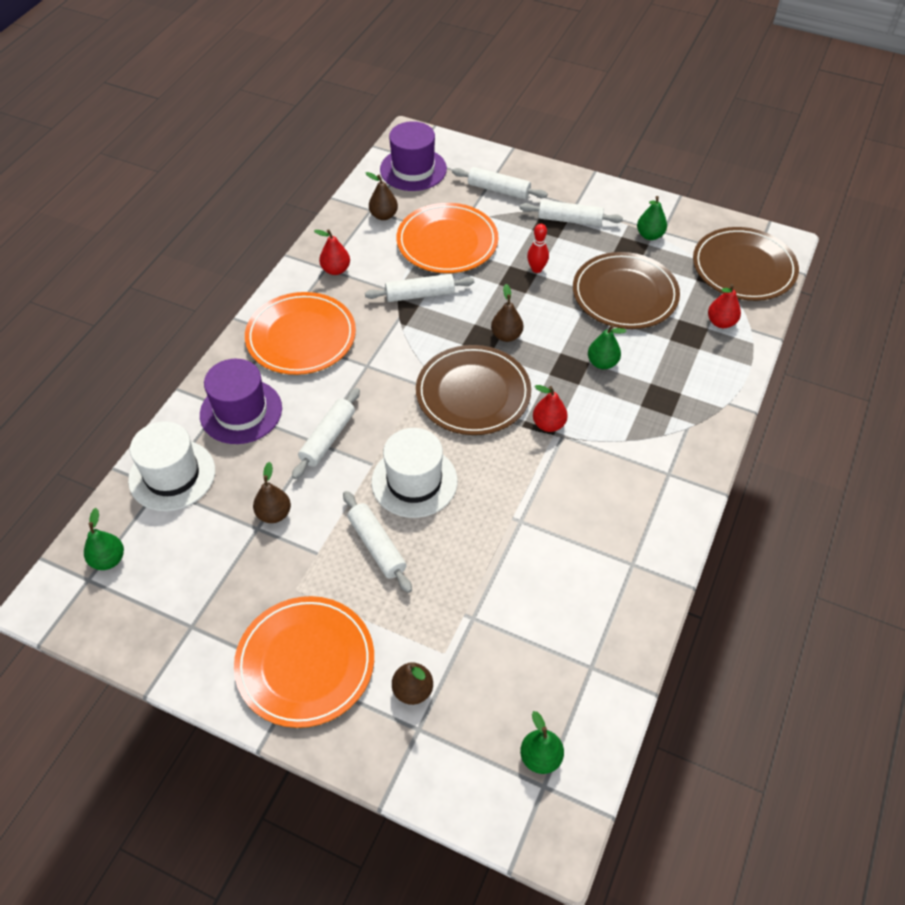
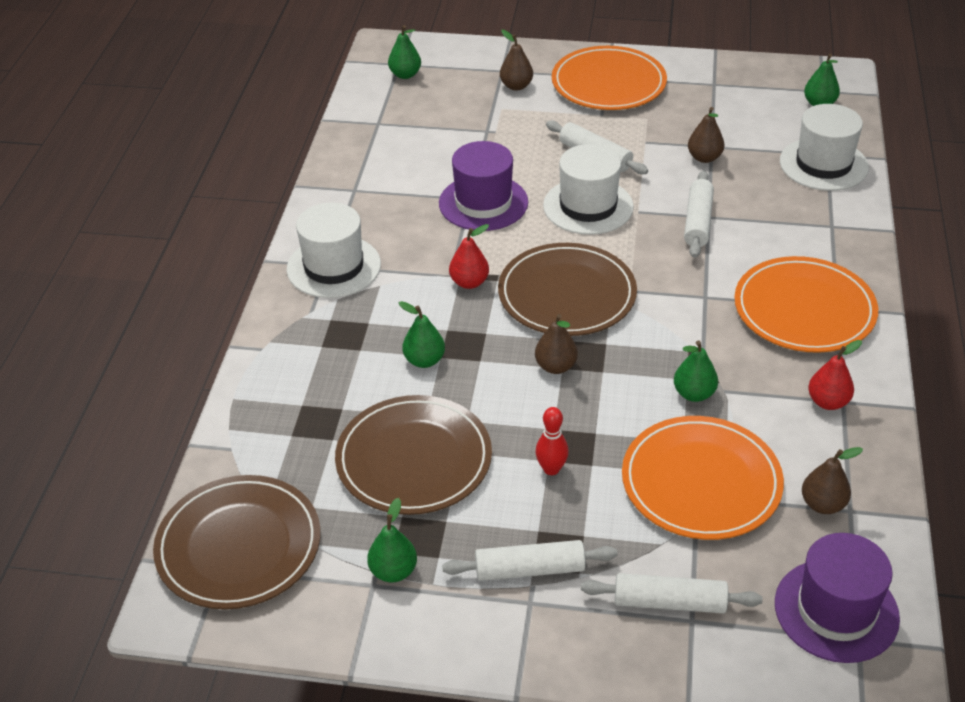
camera: 165 degrees right, 10 degrees down
purple hat [200,359,282,444] -> purple hat moved to [439,141,528,231]
white rolling pin [365,274,474,302] -> green pear [674,340,718,402]
red pear [708,284,741,328] -> none
none -> white hat [287,203,381,298]

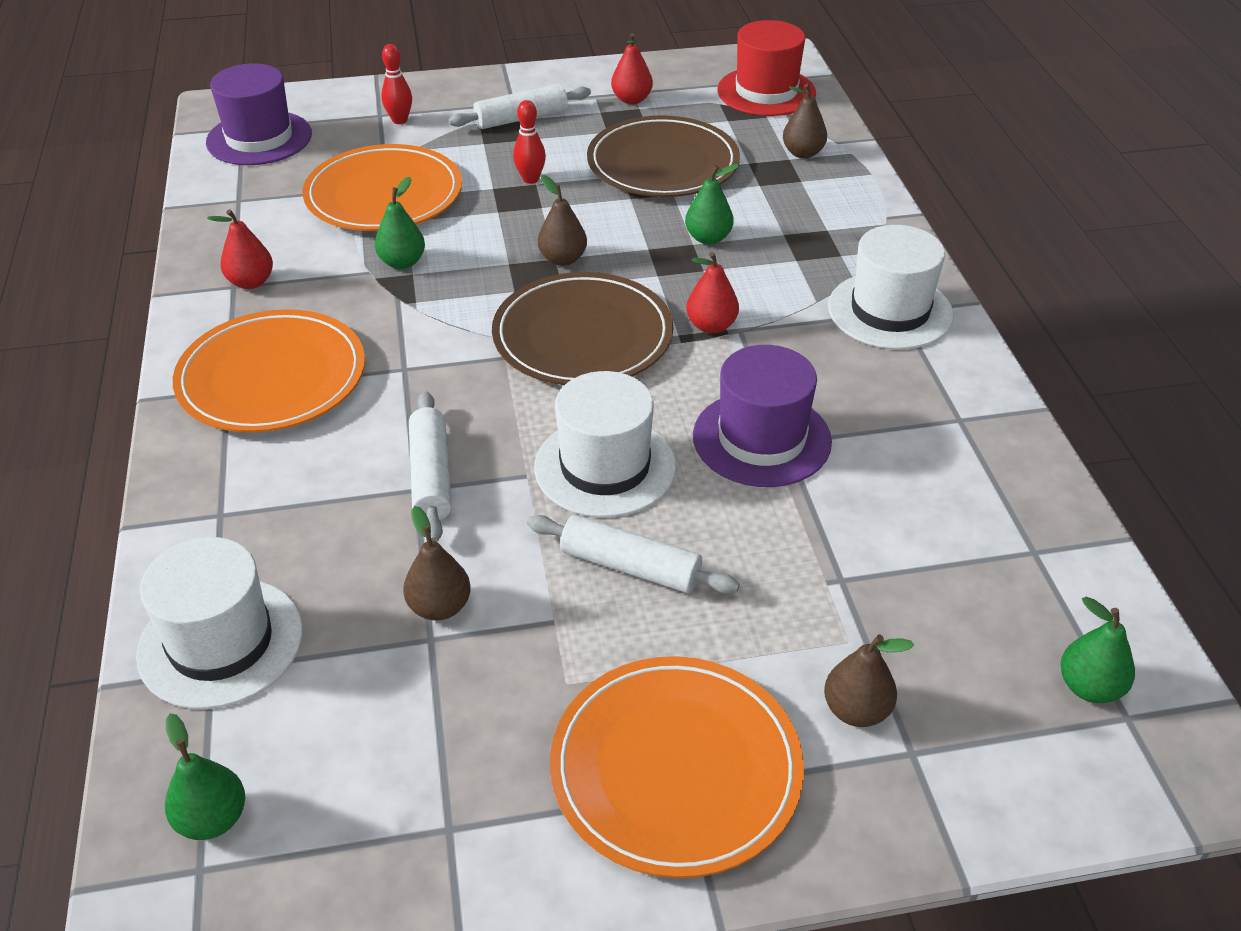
camera: 160 degrees right, 0 degrees up
brown plate [153,475,321,609] -> red hat [717,20,816,116]
green pear [367,498,417,582] -> red pear [611,33,653,104]
white rolling pin [581,573,763,613] -> red bowling pin [381,44,412,124]
brown pear [802,447,863,514] -> brown pear moved to [783,84,827,158]

